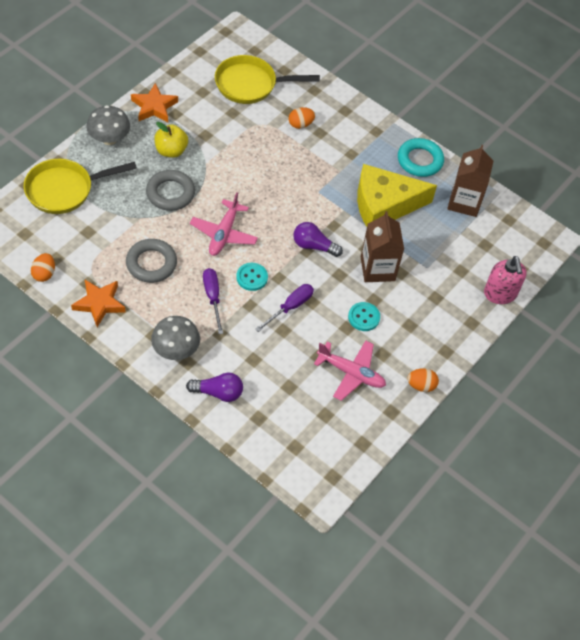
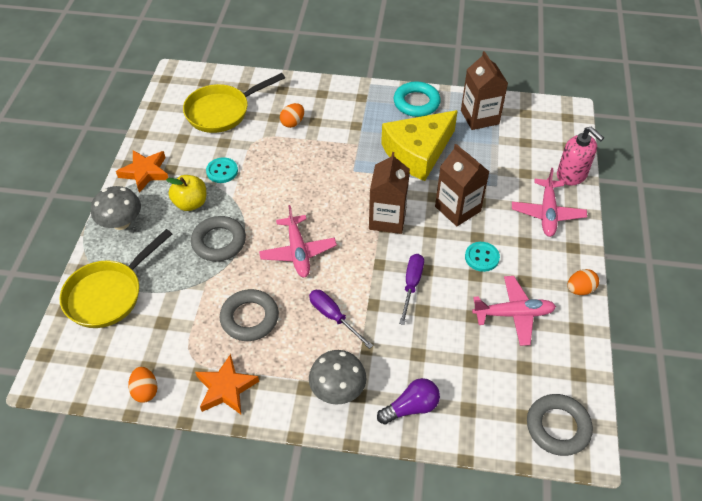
camera: 25 degrees left, 5 degrees down
turquoise button [236,263,268,291] -> turquoise button moved to [206,157,238,183]
purple light bulb [293,222,343,257] -> brown carton [369,152,410,234]
none -> pink plane [512,168,587,237]
none -> grey ring [527,394,593,456]

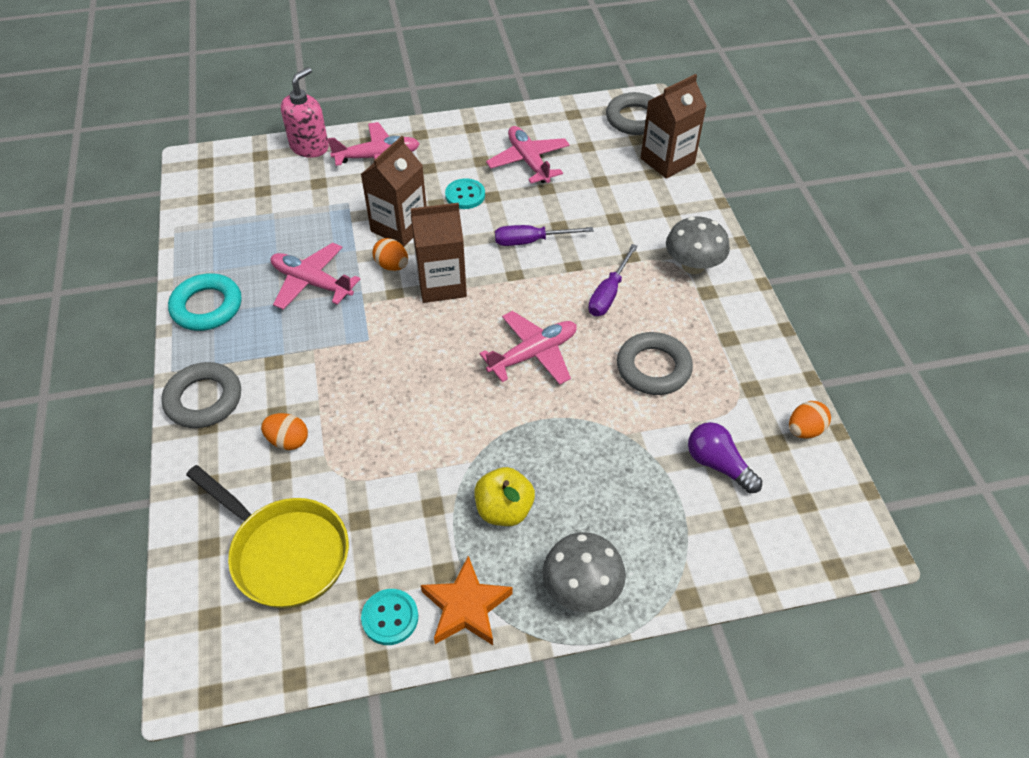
camera: 110 degrees left, 0 degrees up
yellow pan [60,229,172,328] -> none
grey ring [191,216,246,262] -> grey ring moved to [162,362,241,428]
orange star [195,354,259,414] -> none
turquoise button [206,157,238,183] -> turquoise button moved to [361,589,418,645]
purple light bulb [377,378,440,425] -> purple light bulb moved to [688,422,762,493]
yellow cheese [381,110,458,181] -> pink plane [270,243,360,310]
brown carton [461,51,508,130] -> brown carton moved to [641,74,706,179]
orange egg [567,269,599,295] -> orange egg moved to [372,238,408,271]

